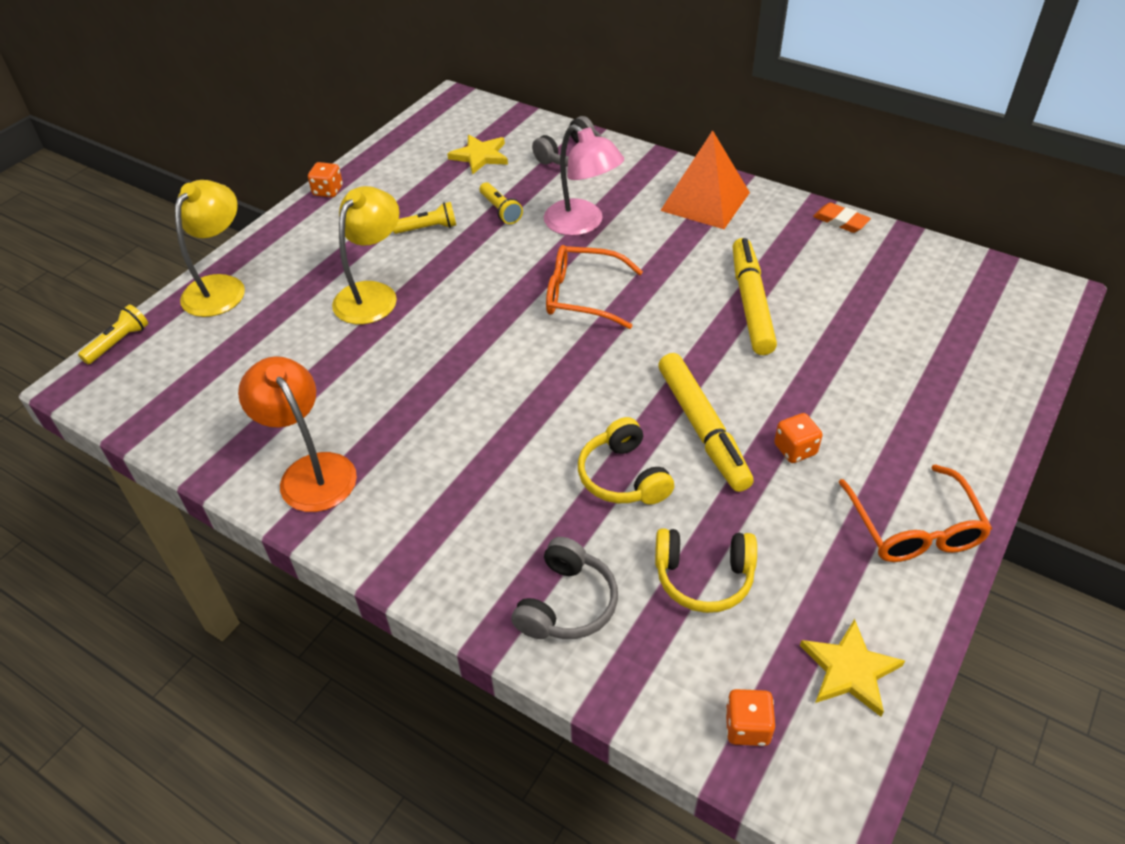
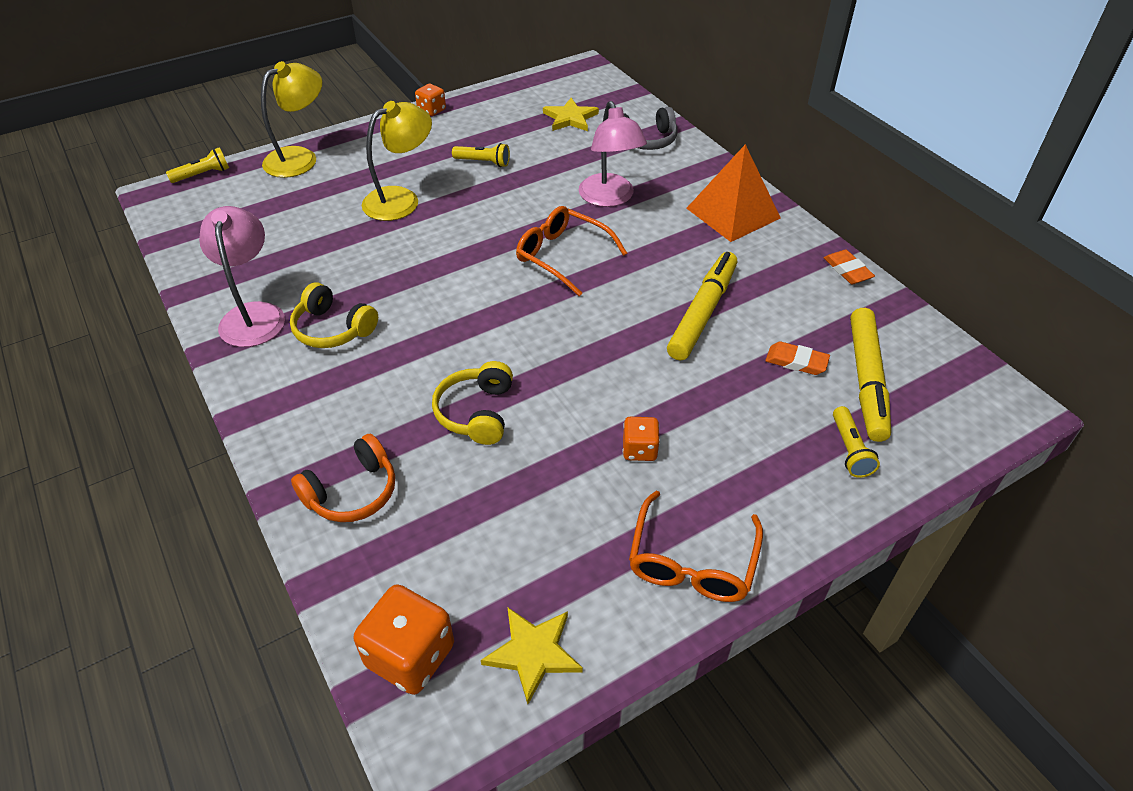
camera: 25 degrees right, 0 degrees up
orange lamp [238,356,357,512] -> pink lamp [199,206,285,347]
yellow flashlight [480,182,523,224] -> yellow flashlight moved to [833,406,880,478]
grey headphones [511,537,618,639] -> orange headphones [291,434,395,522]
yellow headphones [655,528,757,613] -> yellow headphones moved to [290,282,378,348]
yellow marker [658,353,754,492] -> yellow marker moved to [850,308,891,442]
orange dice [725,689,775,746] -> orange dice [354,584,454,695], size x1.74
none -> orange eraser [765,342,830,375]

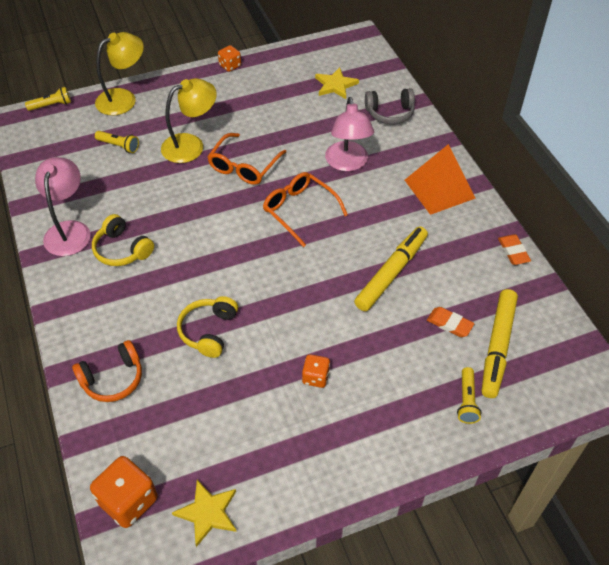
camera: 10 degrees right, 5 degrees up
yellow flashlight [452,143,510,167] -> yellow flashlight moved to [95,131,139,153]
orange glasses [629,491,763,602] -> orange glasses moved to [207,133,286,185]

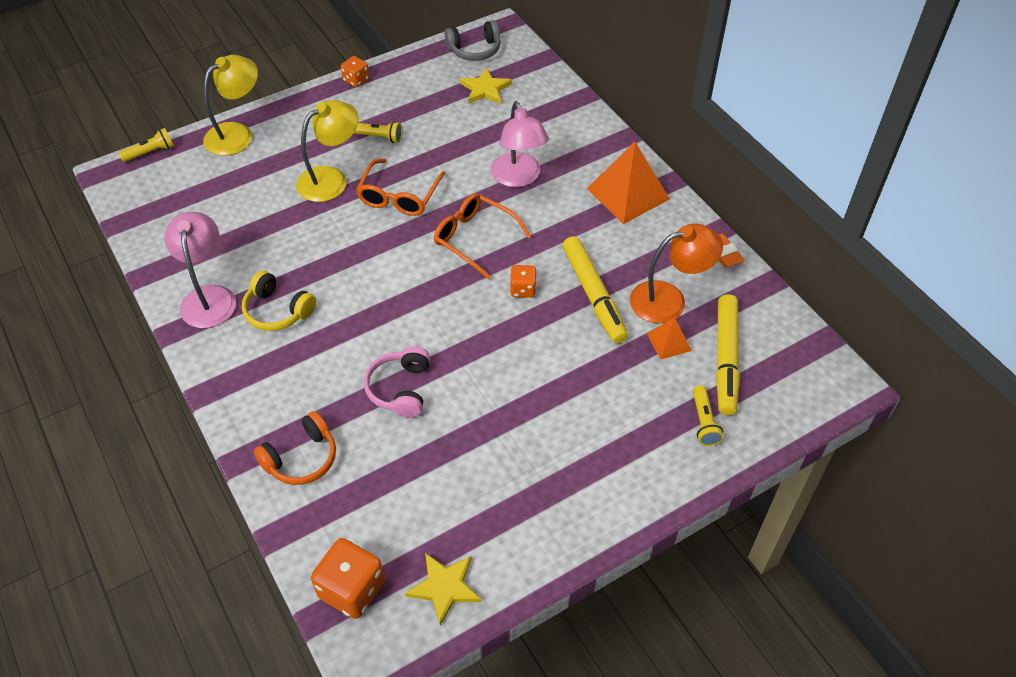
camera: 10 degrees left, 0 degrees up
yellow flashlight [95,131,139,153] -> yellow flashlight moved to [354,121,403,143]
yellow headphones [177,296,238,358] -> pink headphones [364,346,430,418]
orange dice [302,354,330,388] -> orange dice moved to [510,265,537,298]
yellow marker [354,226,428,311] -> yellow marker turned 135 degrees clockwise [562,236,628,343]
grey headphones [365,88,415,124] -> grey headphones moved to [445,20,500,61]
orange eraser [427,307,474,337] -> orange pyramid [647,317,692,360]
none -> orange lamp [630,224,723,324]

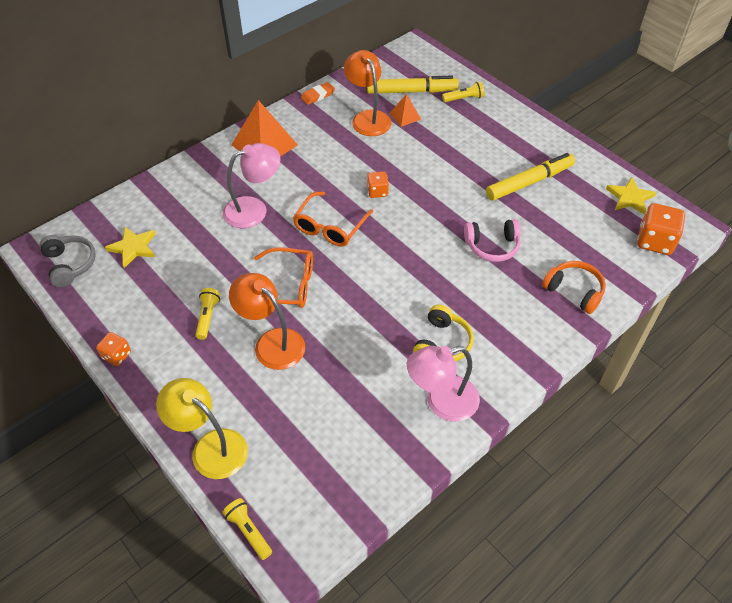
camera: 100 degrees left, 0 degrees up
yellow lamp [296,100,359,202] -> orange lamp [229,273,305,370]
yellow marker [562,236,628,343] -> yellow marker moved to [486,153,575,201]

